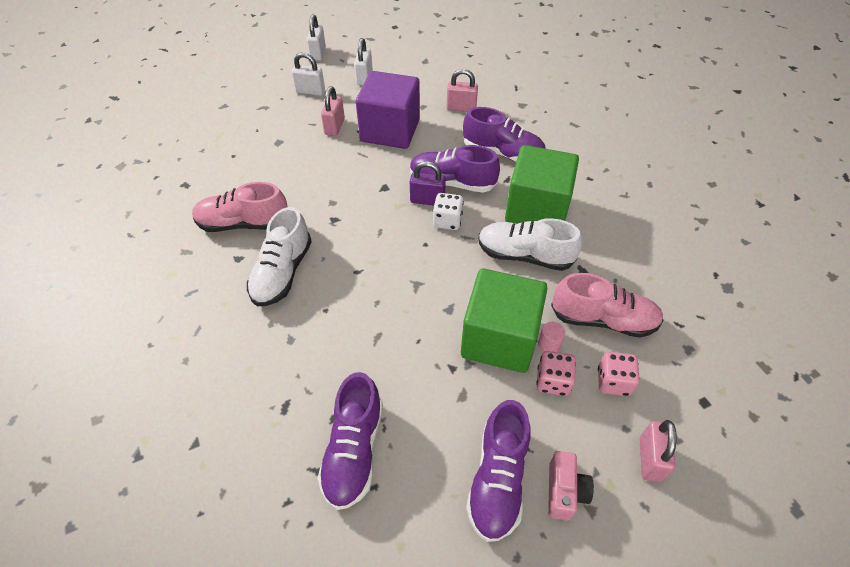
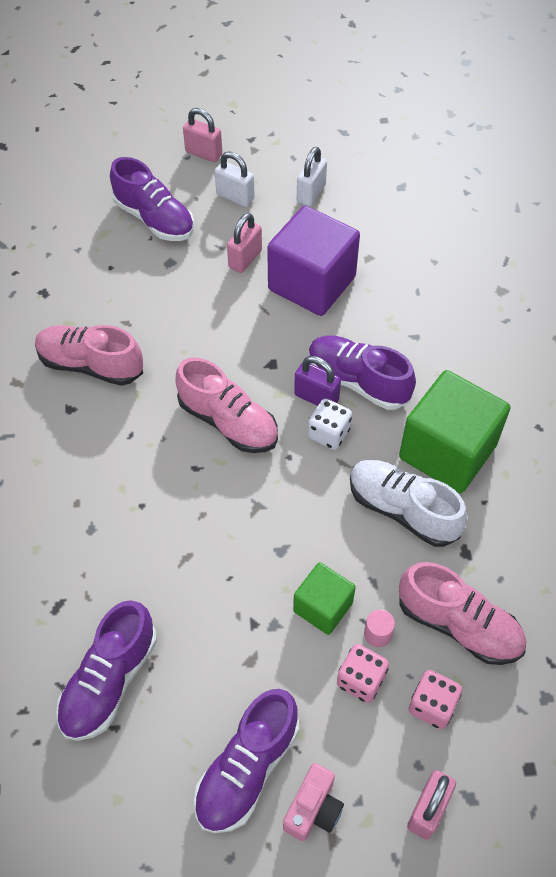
camera: 20 degrees right, 5 degrees up
white shoe [247,207,312,306] -> none
white padlock [307,14,326,61] -> none
pink padlock [447,69,478,112] -> pink padlock moved to [183,108,222,162]
green cube [461,269,548,373] -> green cube [293,562,356,635], size x0.55
purple shoe [463,107,546,162] -> purple shoe moved to [110,157,194,241]
none -> pink shoe [176,358,278,453]

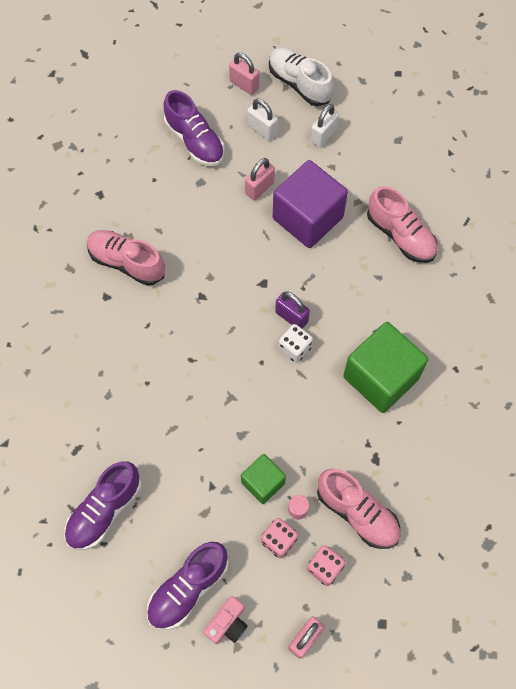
camera: 10 degrees right, 10 degrees up
pink shoe [176,358,278,453] -> pink shoe moved to [367,186,438,263]
purple shoe [308,335,416,410] -> none
white shoe [350,460,467,547] -> white shoe moved to [269,47,334,106]

